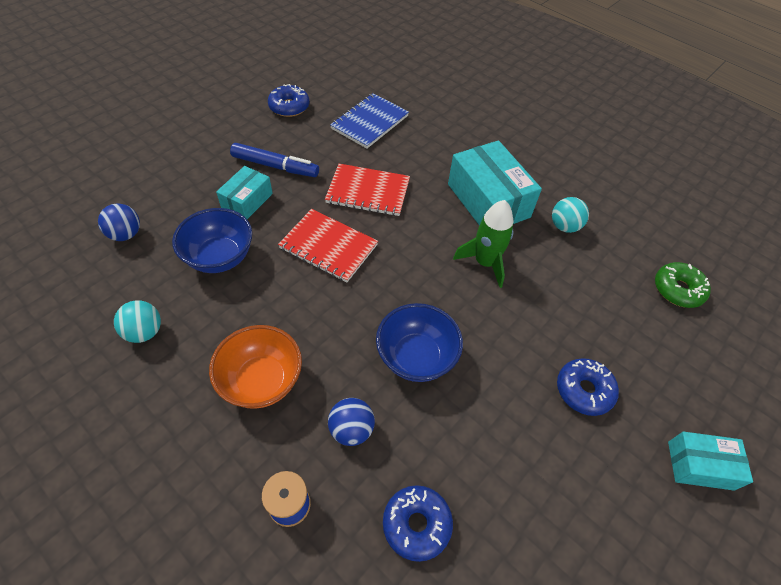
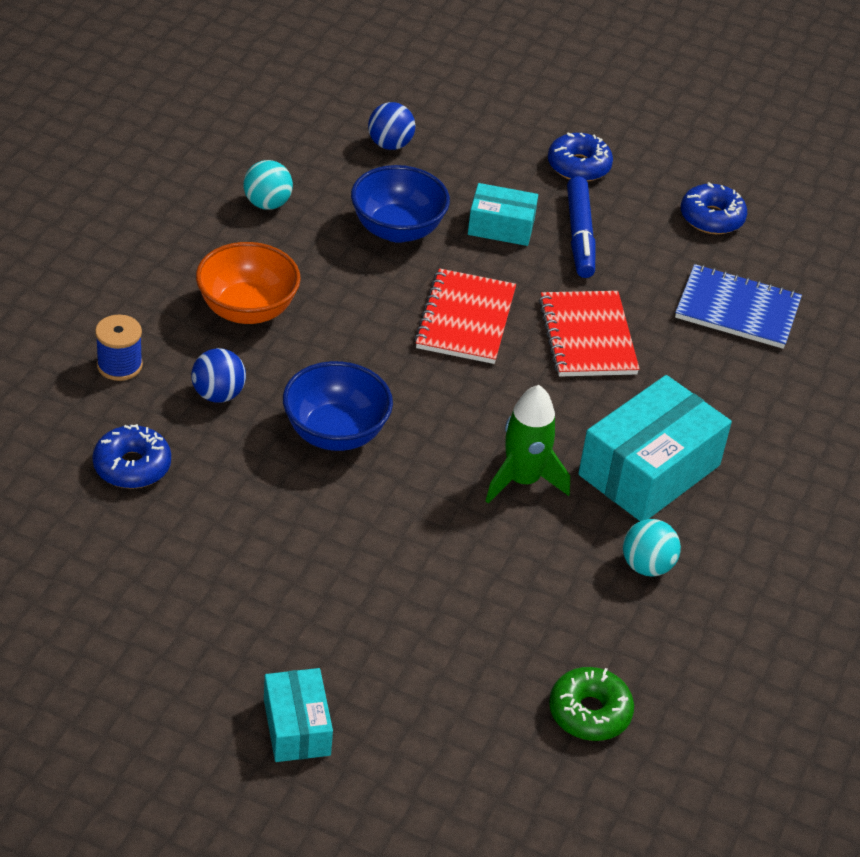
camera: 70 degrees right, 10 degrees down
blue donut [557,358,619,416] -> blue donut moved to [548,132,613,182]

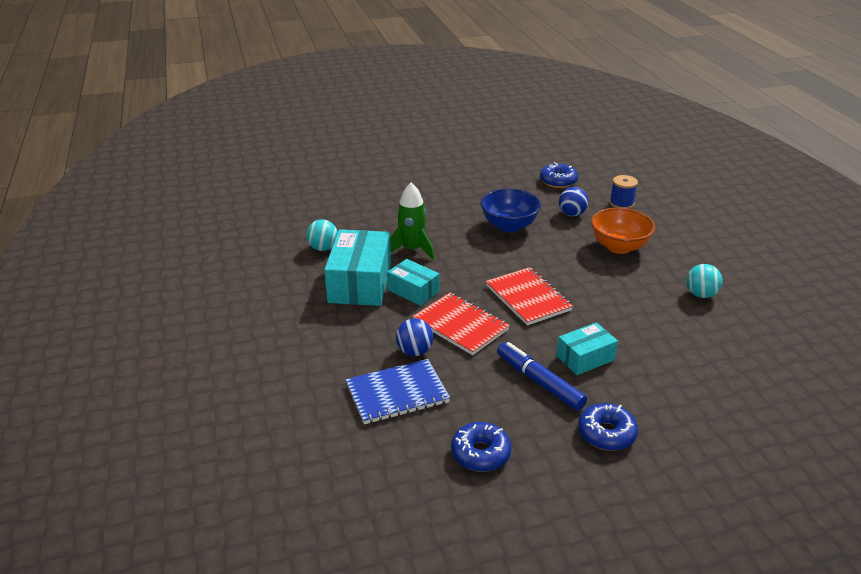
camera: 145 degrees right, 10 degrees down
turquoise box [264,668,333,762] -> turquoise box moved to [387,259,440,306]
blue bowl [351,165,450,243] -> none
blue ball [368,102,415,150] -> blue ball moved to [396,318,434,356]
green donut [549,667,634,741] -> none

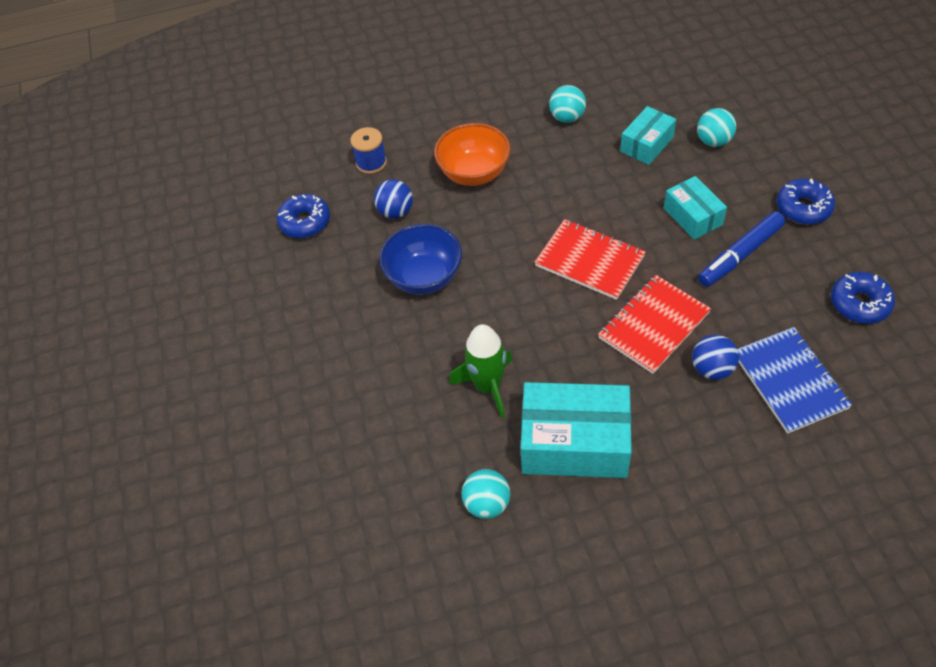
camera: 85 degrees left, 20 degrees up
turquoise box [387,259,440,306] -> turquoise box moved to [620,106,676,165]
red notebook [486,267,573,326] -> red notebook turned 60 degrees clockwise [535,219,646,300]
none -> turquoise ball [697,108,736,147]

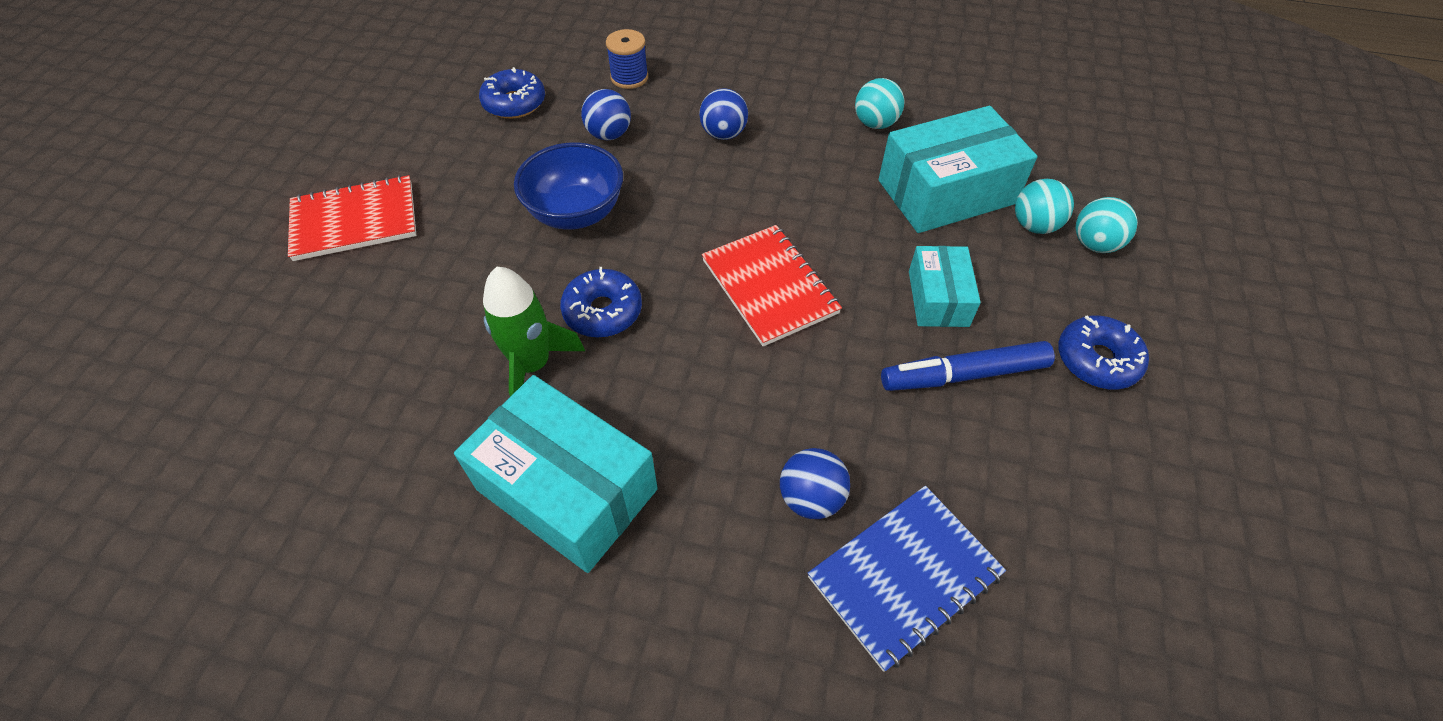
camera: 25 degrees right, 0 degrees up
orange bowl [434,123,511,186] -> blue ball [699,88,748,140]
turquoise ball [462,469,510,519] -> turquoise ball moved to [1075,197,1138,253]
red notebook [598,275,711,374] -> red notebook moved to [288,175,416,261]
turquoise box [620,106,676,165] -> turquoise box [879,106,1037,233], size x1.76
blue notebook [737,327,852,434] -> blue notebook turned 45 degrees clockwise [808,486,1006,672]
blue donut [831,272,895,324] -> blue donut moved to [560,267,642,338]

